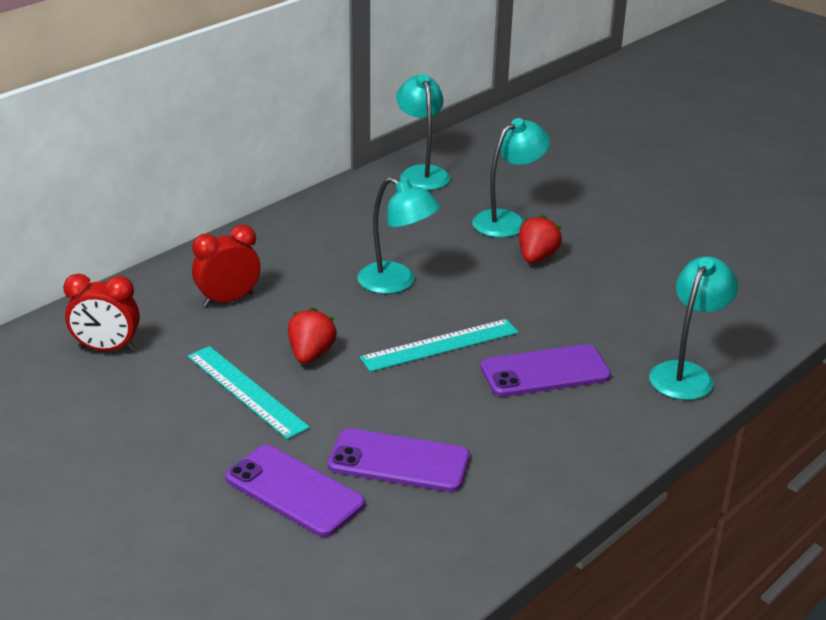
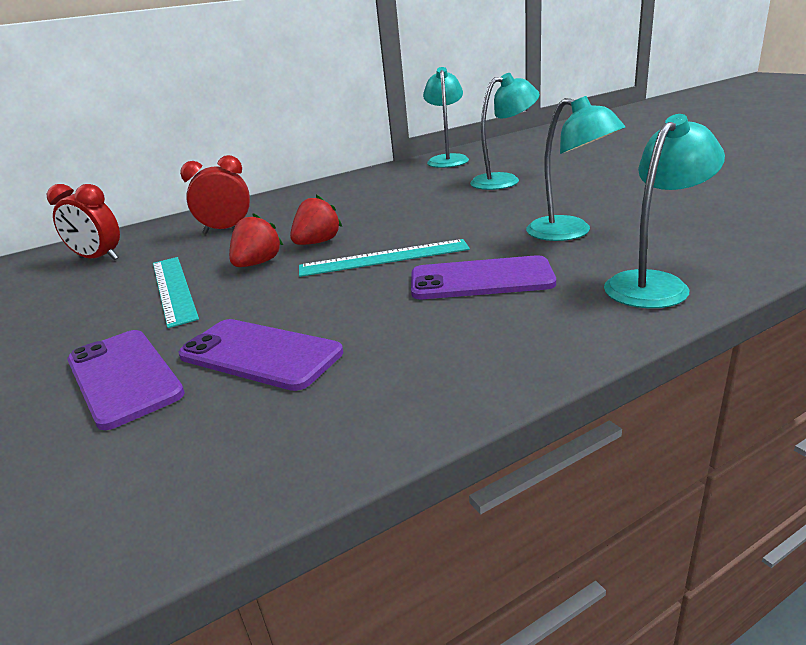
camera: 20 degrees right, 5 degrees down
turquoise lamp [357,177,440,294] -> turquoise lamp moved to [526,96,626,241]
red strawberry [519,215,562,263] -> red strawberry moved to [290,195,342,245]

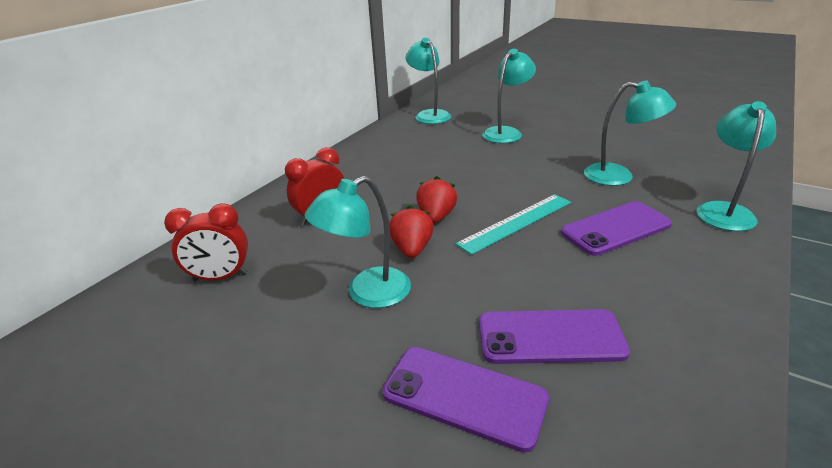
camera: 30 degrees left, 5 degrees up
turquoise ruler [153,257,199,328] -> turquoise lamp [304,176,411,308]

